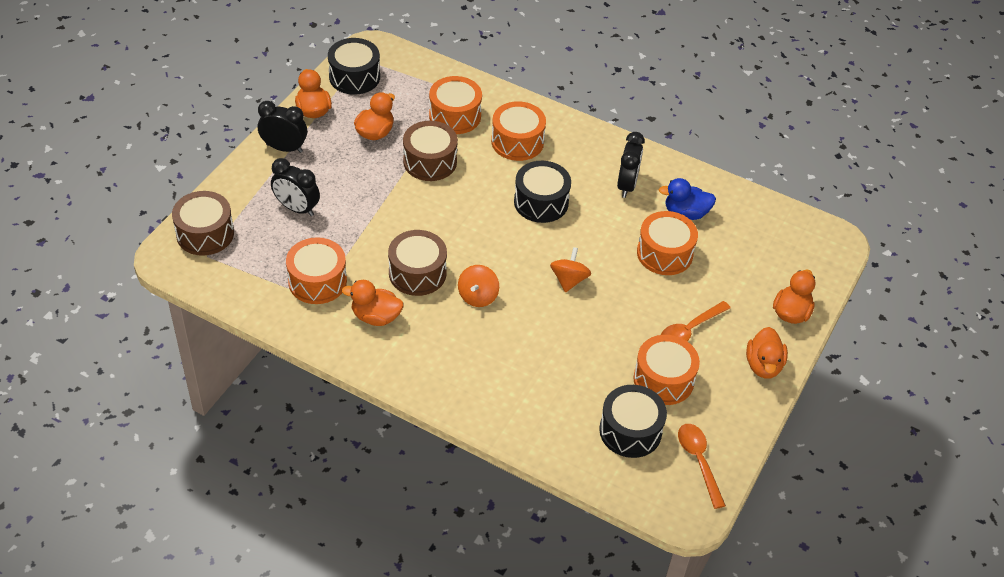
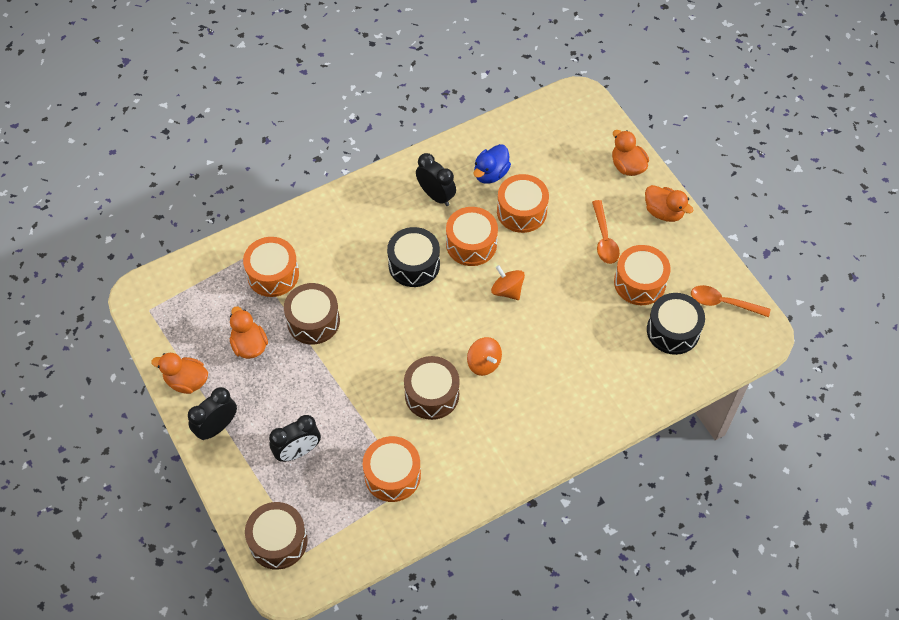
camera: 55 degrees left, 10 degrees up
black drum [328,38,380,95] -> none
orange duck [342,280,403,326] -> none
orange drum [491,101,546,161] -> orange drum moved to [446,207,498,266]

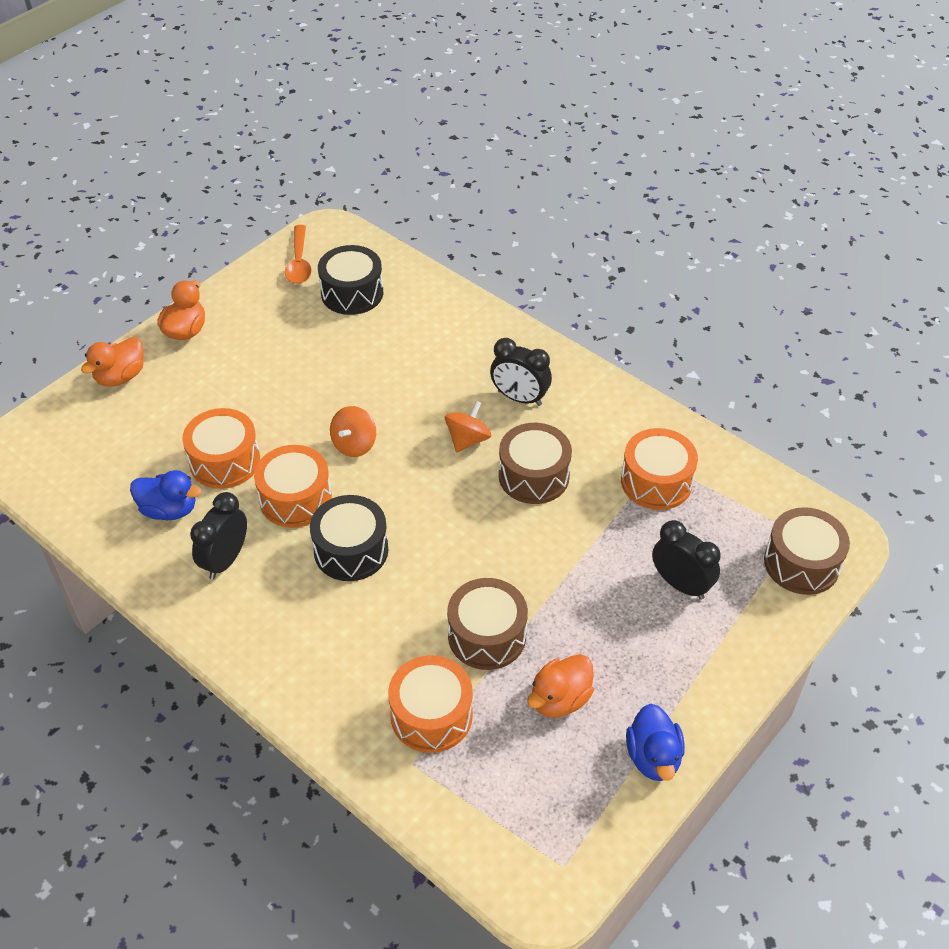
camera: 110 degrees left, 10 degrees down
orange duck [151,353,208,394] -> blue duck [626,704,685,781]
black clock [188,387,237,440] -> black clock moved to [490,338,552,406]
orange spoon [592,200,620,264] -> none
orange drum [614,245,671,305] -> none

